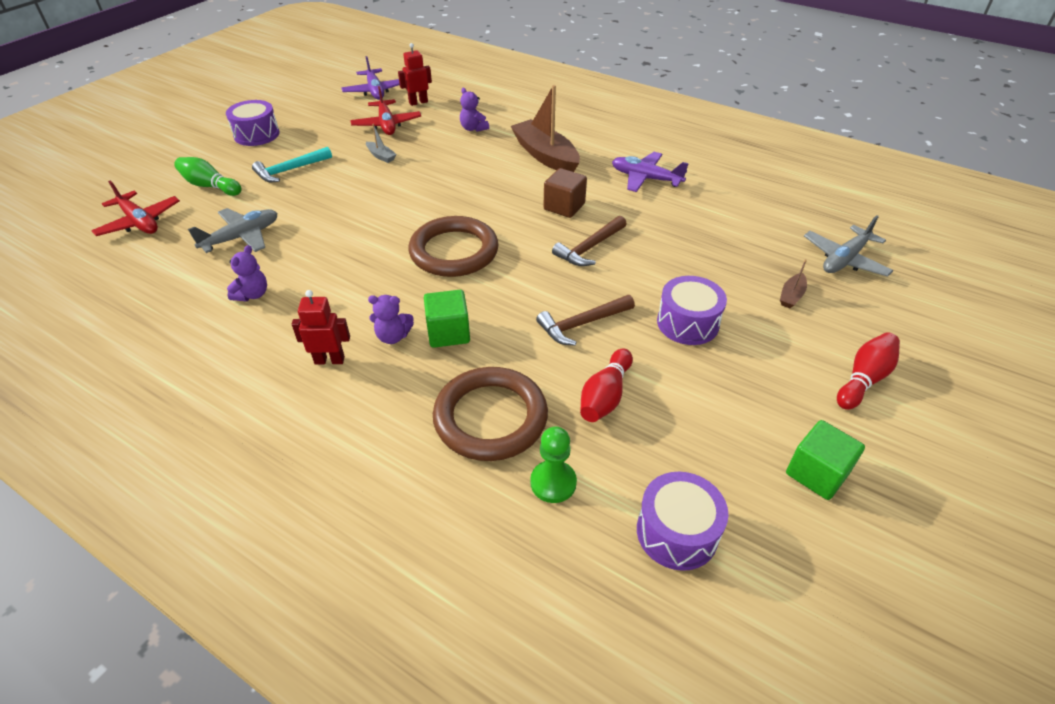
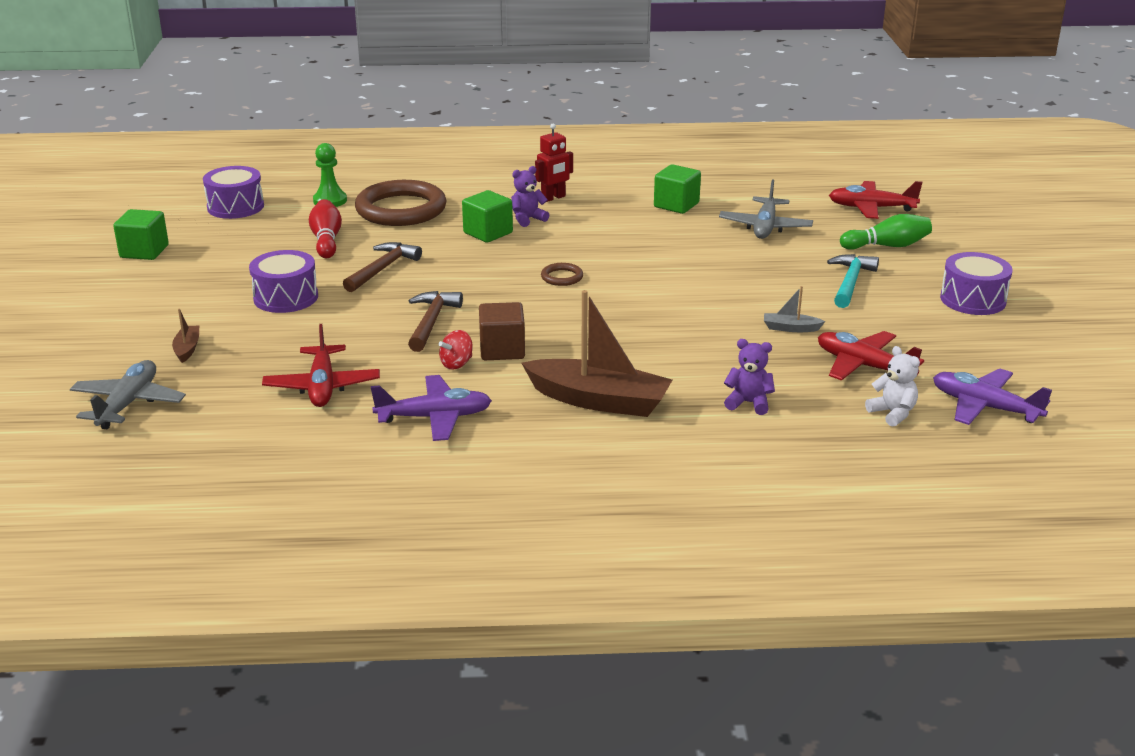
camera: 145 degrees right, 15 degrees down
purple teddy bear [227,245,267,301] -> green cube [654,164,701,214]
red robot [398,43,432,106] -> white teddy bear [865,346,920,427]
brown ring [409,216,499,277] -> brown ring [541,263,583,286], size x0.42
red bowling pin [837,333,900,410] -> none
none -> red plane [262,324,380,407]
none -> red spinning top [439,330,473,370]

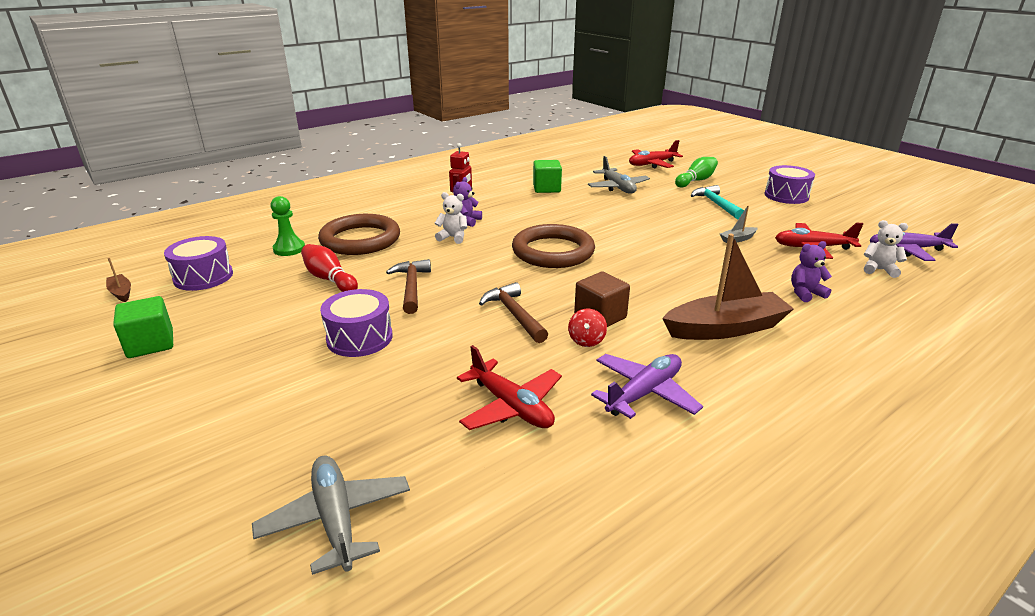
camera: 35 degrees left, 0 degrees up
brown boat [172,308,199,363] -> brown boat moved to [106,258,131,302]
green cube [462,190,513,243] -> white teddy bear [435,192,467,244]
brown ring [541,263,583,286] -> brown ring [512,224,595,268], size x2.37

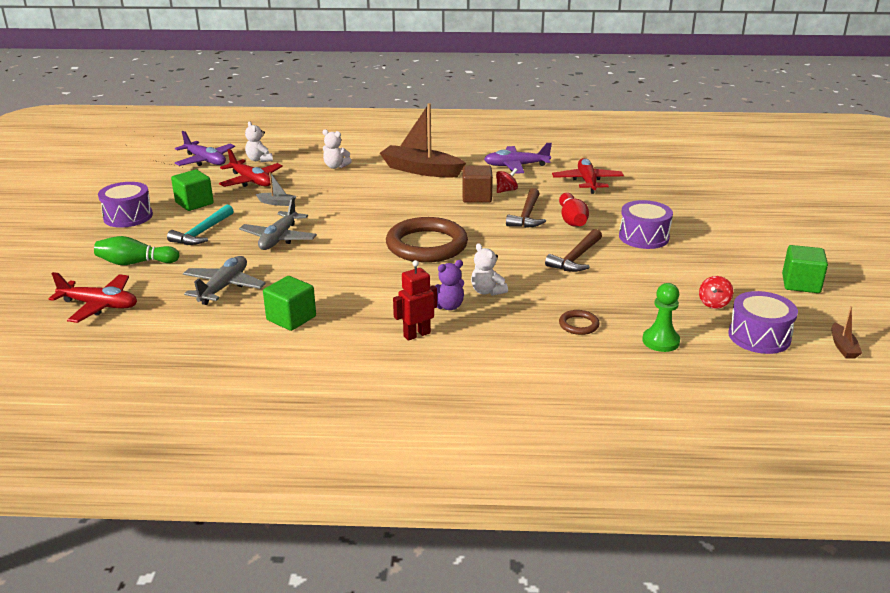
camera: 140 degrees left, 0 degrees up
grey plane [252,455,410,575] -> grey plane moved to [239,197,317,250]
red bowling pin [301,244,358,292] -> red bowling pin moved to [559,193,589,227]
brown ring [318,214,400,255] -> brown ring [559,310,600,335], size x0.42
purple teddy bear [791,241,832,302] -> white teddy bear [322,129,352,169]
none -> green cube [171,170,214,211]
none -> red spinning top [699,276,733,309]

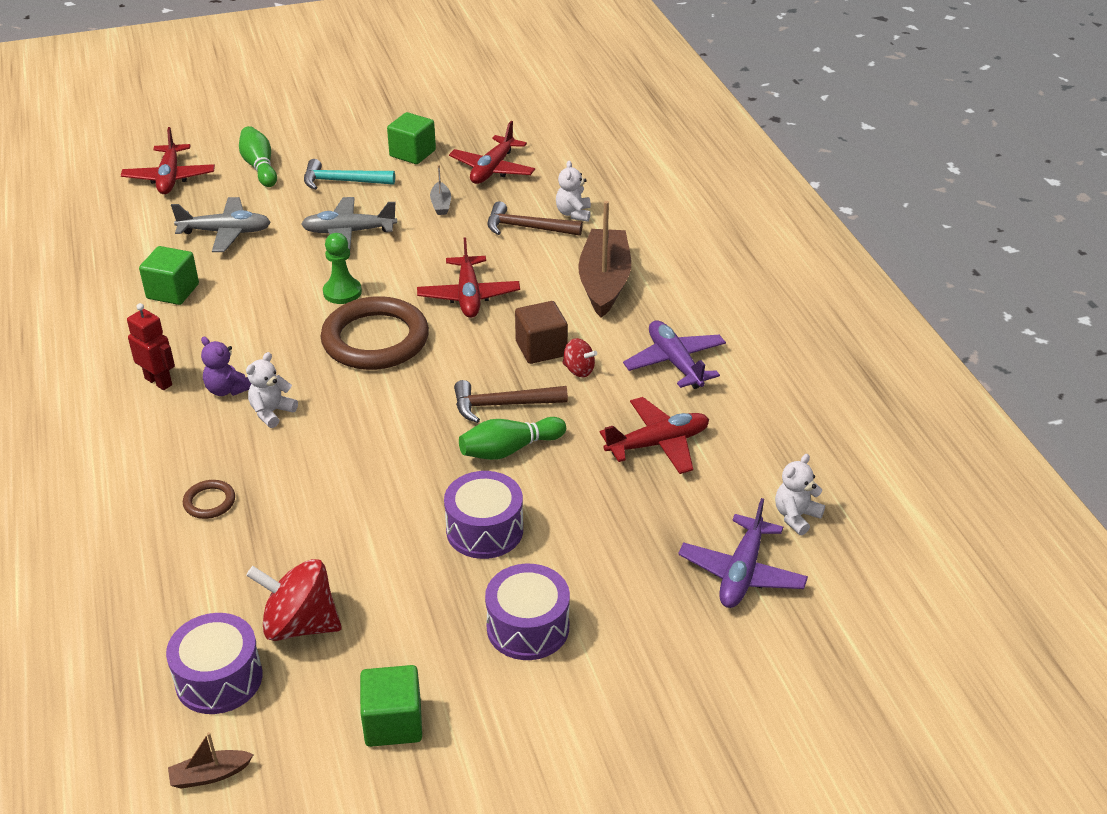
camera: 70 degrees right, 10 degrees up
purple drum [98,182,153,228] -> purple drum moved to [485,564,570,660]
purple plane [175,131,235,166] -> purple plane moved to [678,498,808,608]
white teddy bear [245,121,273,162] -> white teddy bear moved to [775,454,825,535]
brown hammer [545,229,602,272] -> brown hammer moved to [487,201,583,236]
red bowling pin [559,193,589,227] -> green bowling pin [459,417,566,460]
green pawn [642,283,680,352] -> green pawn moved to [323,233,362,304]
red spinning top [699,276,733,309] -> red spinning top [246,559,342,641], size x1.89
none -> red plane [417,237,520,318]

